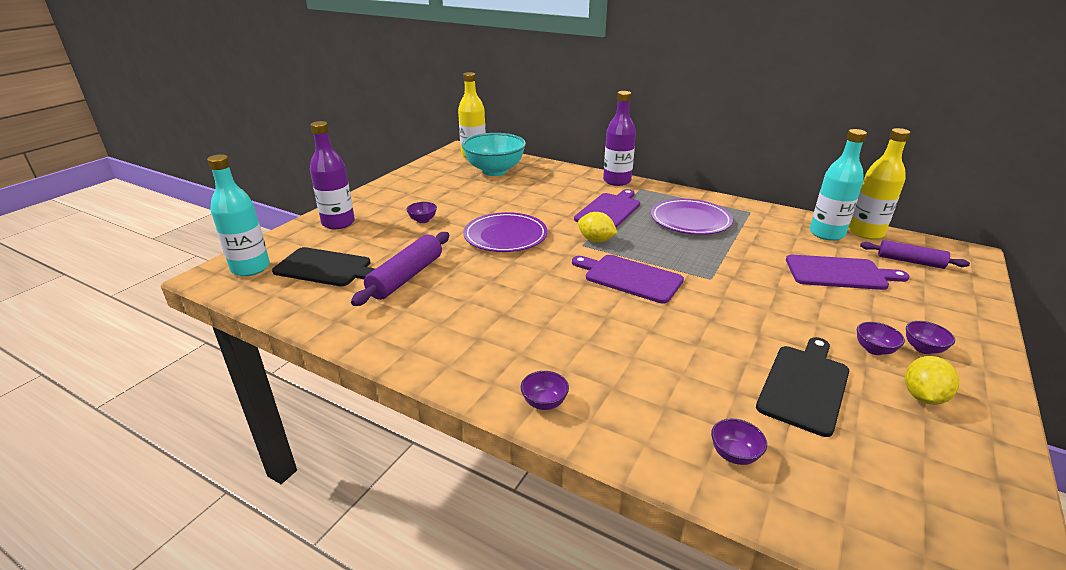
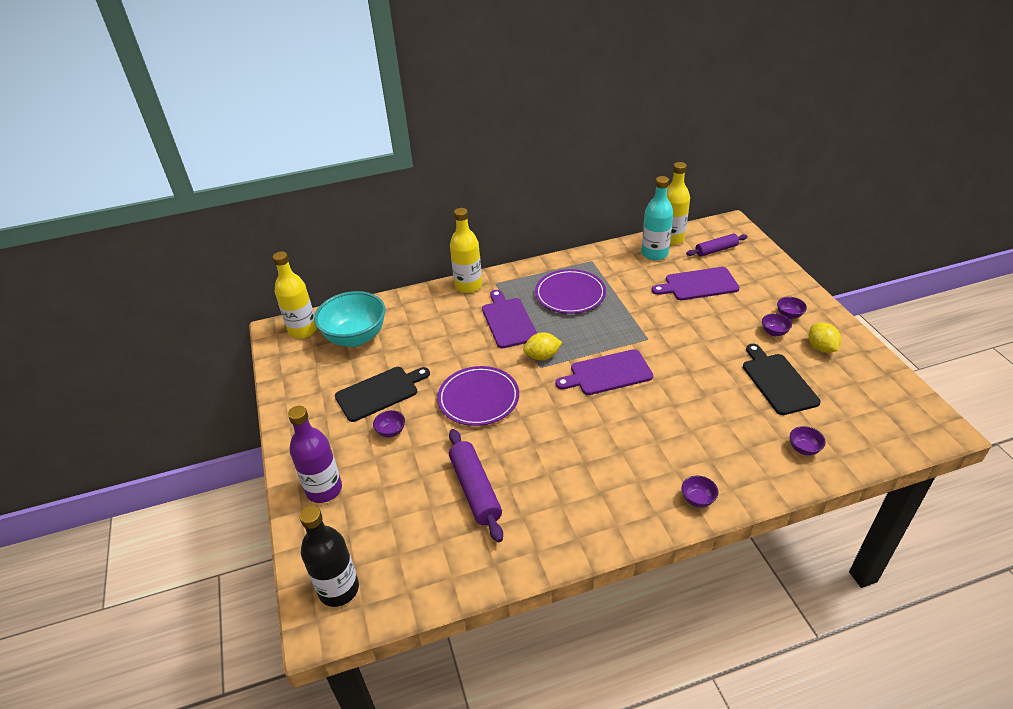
camera: 45 degrees left, 10 degrees up
turquoise bottle [207,154,270,276] -> black bottle [299,506,359,607]
black cutting board [272,247,376,286] -> black cutting board moved to [335,367,430,422]
purple bottle [603,91,636,186] -> yellow bottle [450,208,482,293]
purple cutting board [786,255,910,290] -> purple cutting board turned 150 degrees counterclockwise [652,267,740,300]

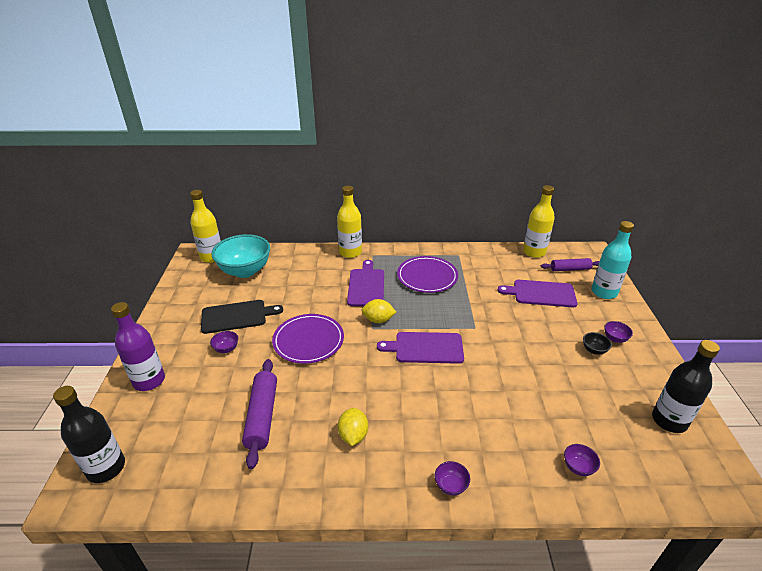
camera: 15 degrees right, 5 degrees down
turquoise bottle [641,176,673,261] -> turquoise bottle moved to [591,221,634,299]
black cutting board [743,344,821,415] -> none
purple bowl [762,313,792,336] -> black bowl [583,332,612,355]
yellow lemon [809,323,841,353] -> yellow lemon moved to [338,408,368,446]
none -> black bottle [652,340,720,433]

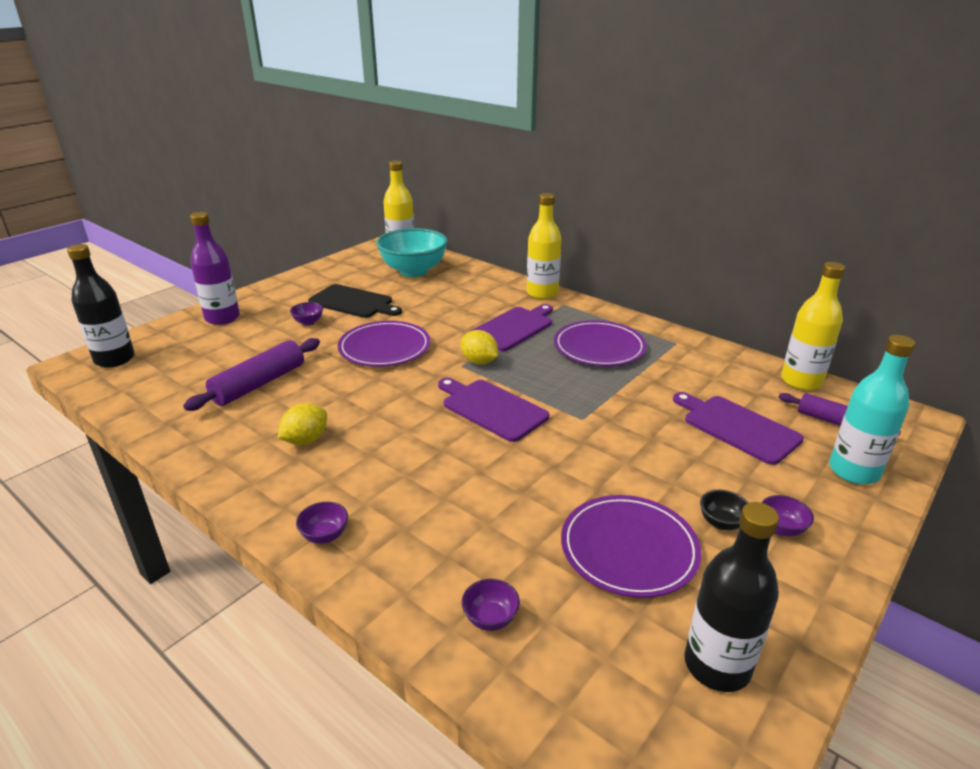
camera: 40 degrees right, 5 degrees down
none -> purple plate [561,495,701,598]

